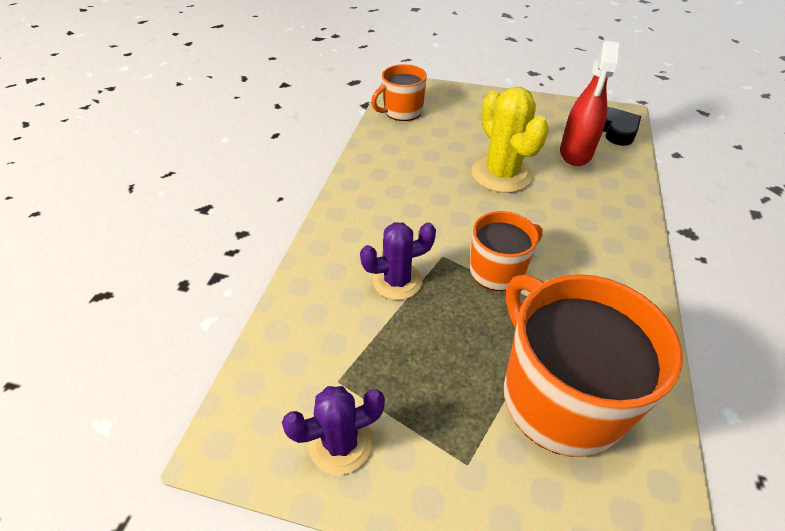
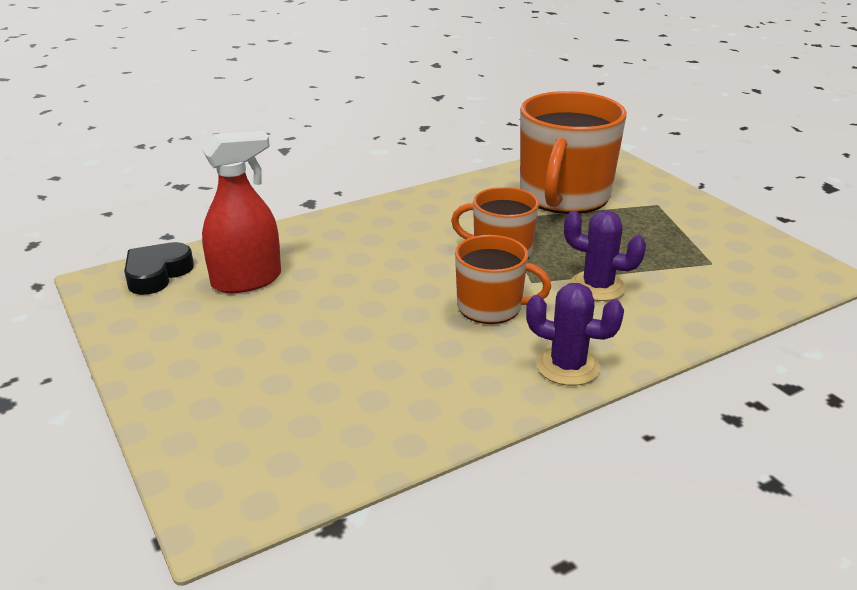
camera: 135 degrees left, 15 degrees down
purple cactus [282,386,385,474] -> purple cactus moved to [526,283,624,386]
orange mug [371,64,427,121] -> orange mug moved to [455,235,551,324]
yellow cactus [472,87,549,193] -> none

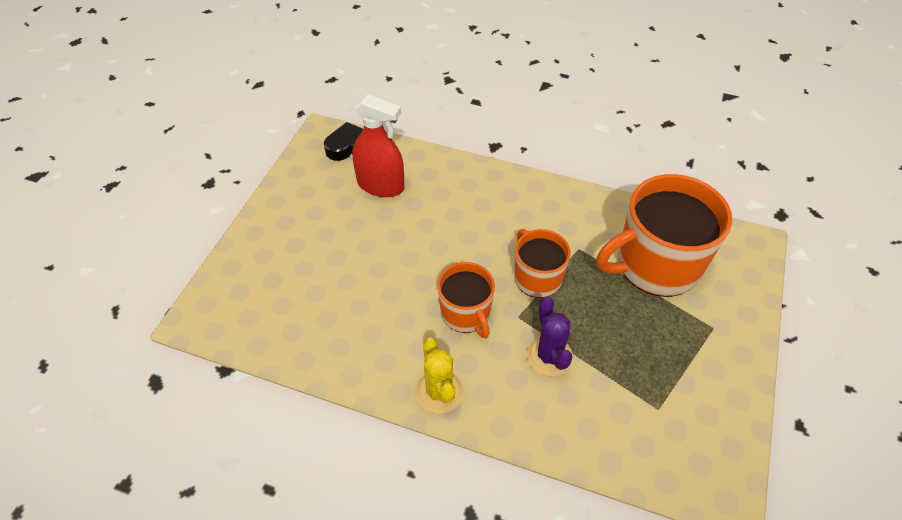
camera: 50 degrees right, 20 degrees up
purple cactus [526,283,624,386] -> yellow cactus [415,337,464,414]

